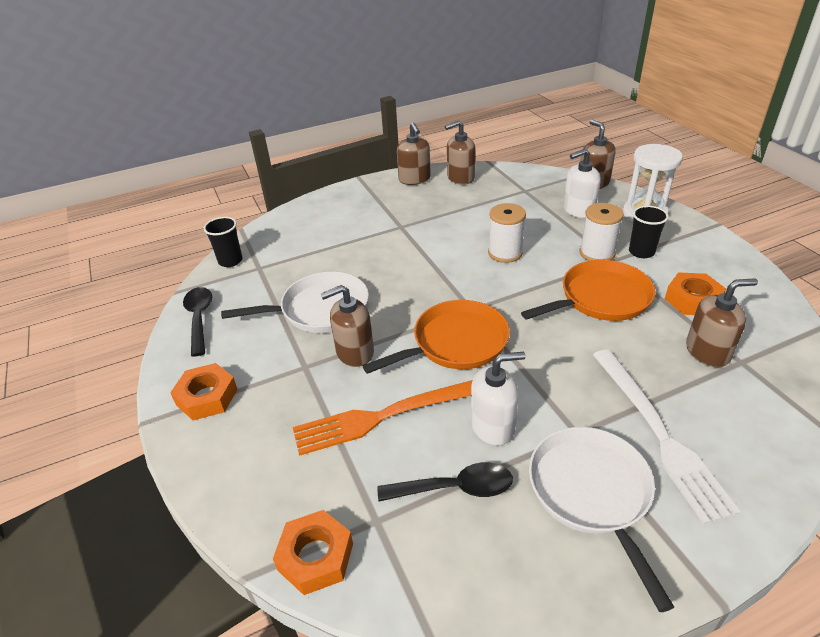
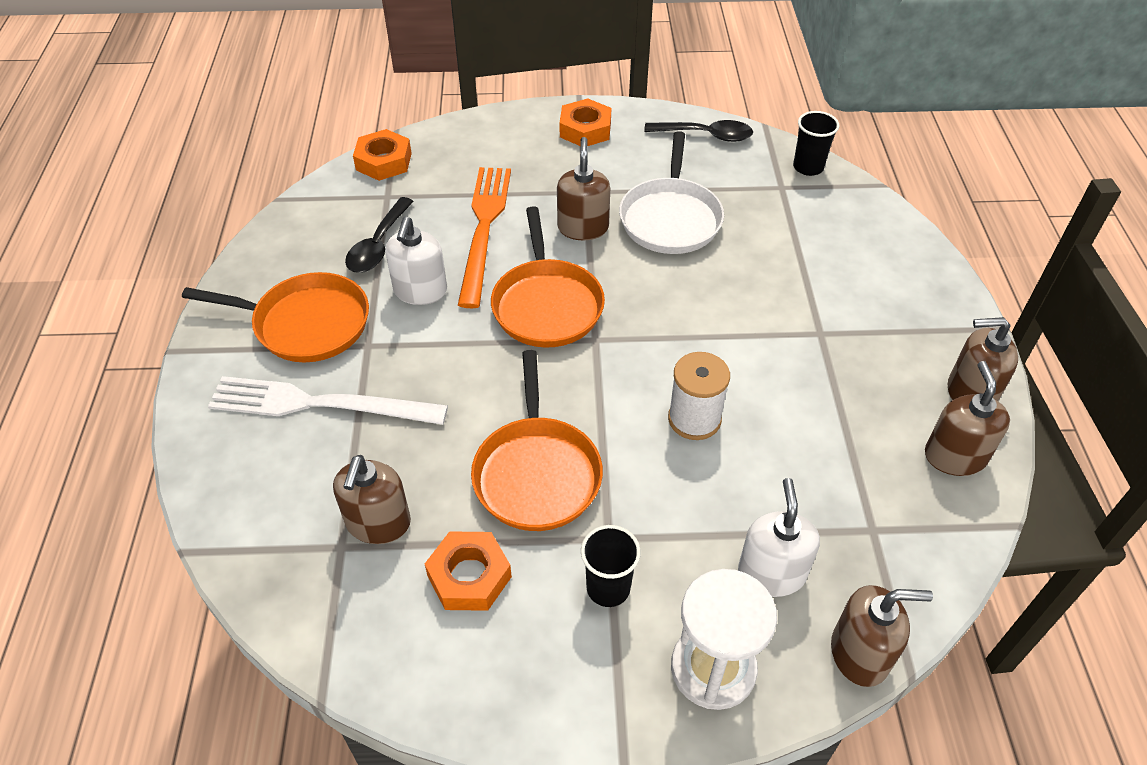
camera: 110 degrees right, 10 degrees up
white pan [529,427,674,612] -> orange pan [182,272,369,362]
white spool [580,203,624,261] -> none

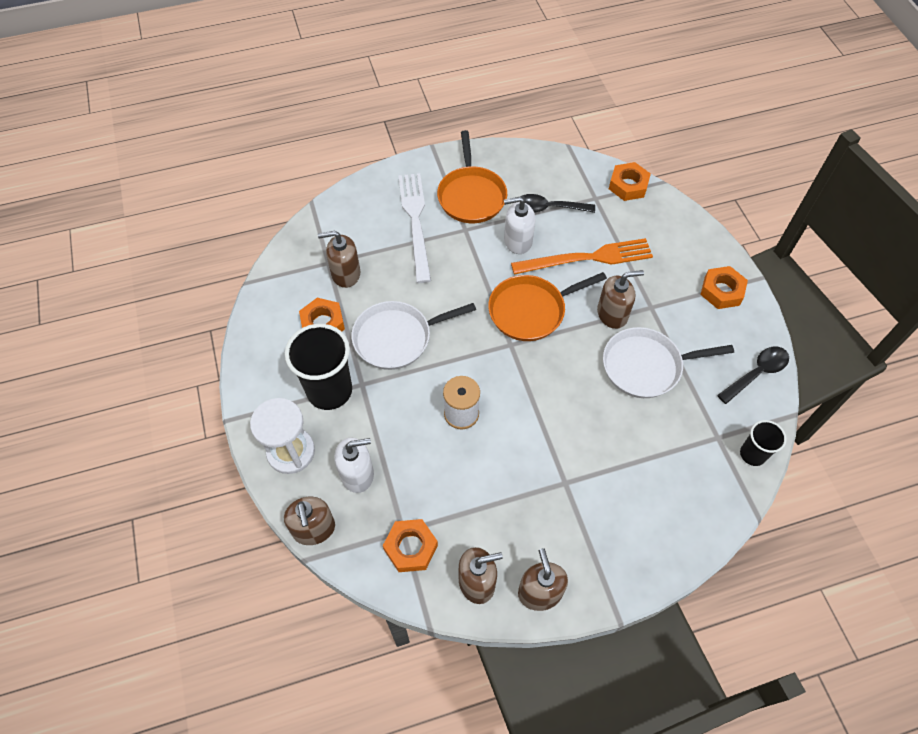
camera: 75 degrees right, 10 degrees up
orange pan [471,350,603,531] -> white pan [351,301,476,370]
black cup [581,525,641,607] -> black cup [285,324,352,410], size x1.83
black spoon [644,120,753,142] -> black spoon turned 120 degrees counterclockwise [717,347,789,404]
none -> orange nut [383,519,438,572]

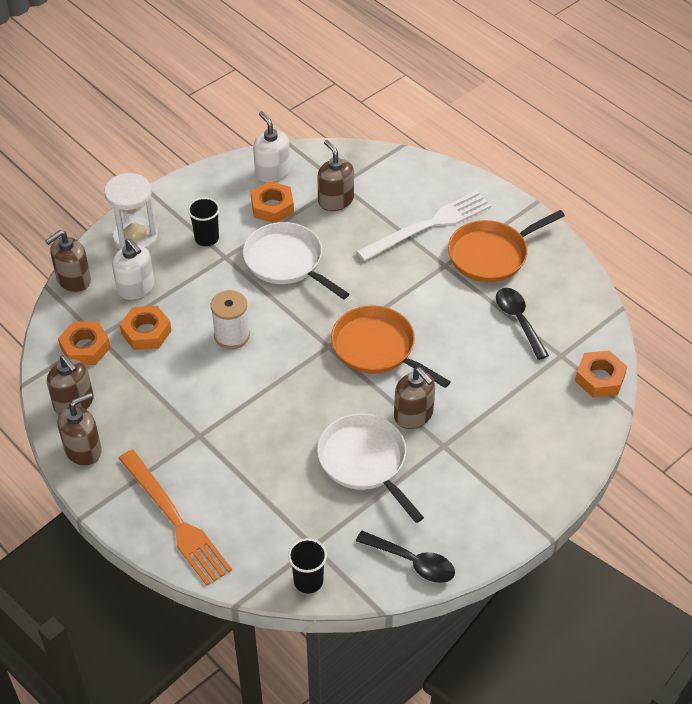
camera: 65 degrees right, 10 degrees down
black cup [285,324,352,410] -> black cup [188,197,220,246], size x0.55
white soap dispenser [504,197,536,254] -> white soap dispenser moved to [253,111,290,182]
orange fork [511,238,653,275] -> orange fork moved to [118,450,232,586]
orange nut [700,266,748,309] -> orange nut moved to [120,306,172,350]

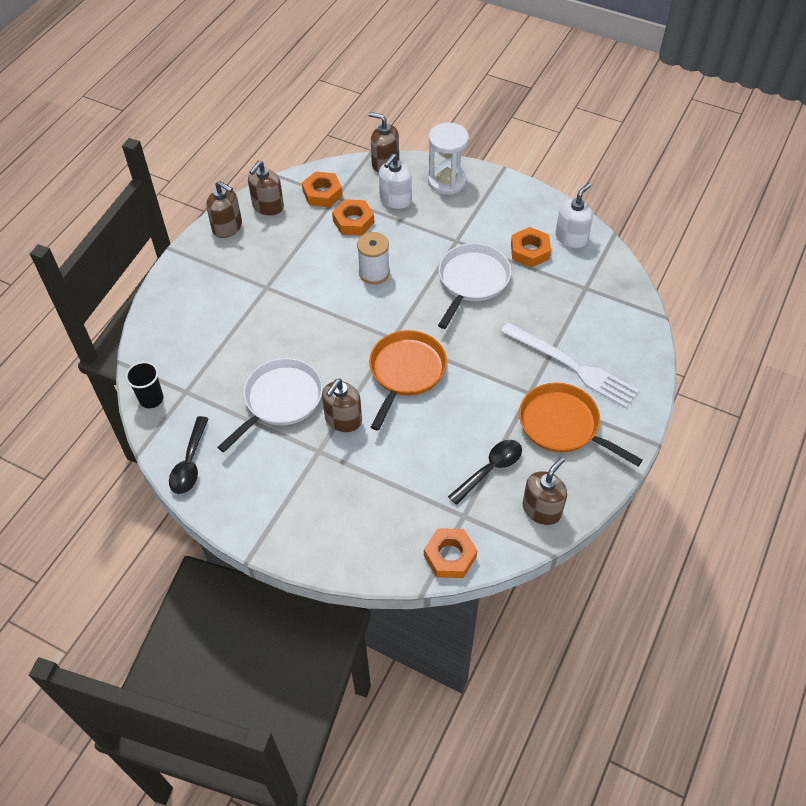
camera: 70 degrees right, 5 degrees up
orange fork [118,450,232,586] -> none
black cup [188,197,220,246] -> none
brown soap dispenser [317,140,354,211] -> brown soap dispenser moved to [523,457,567,525]

